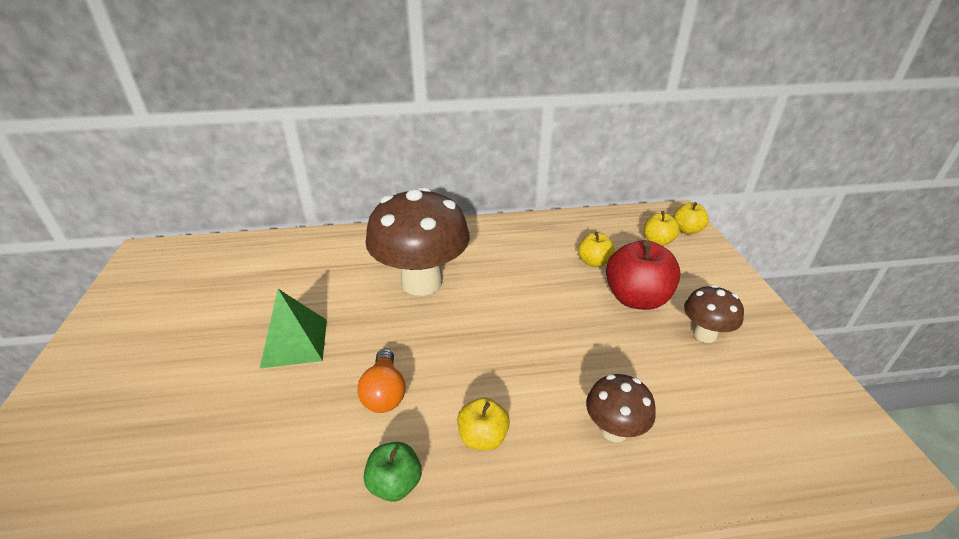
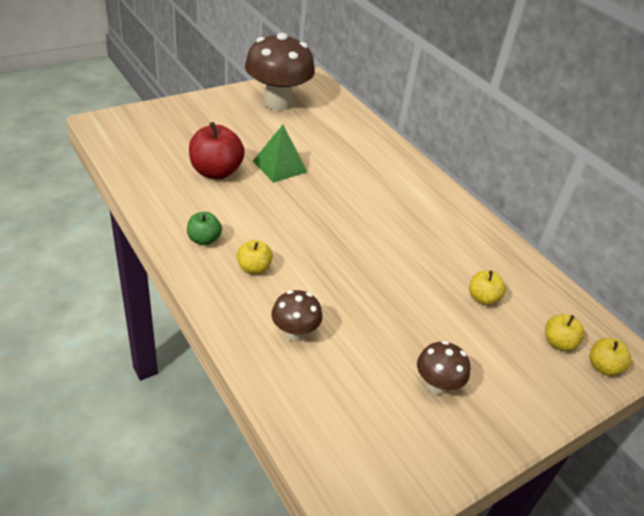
camera: 60 degrees right, 5 degrees up
orange light bulb [357,348,405,413] -> none
brown mushroom [365,187,470,296] -> brown mushroom moved to [245,33,315,110]
red apple [606,240,681,310] -> red apple moved to [189,122,245,179]

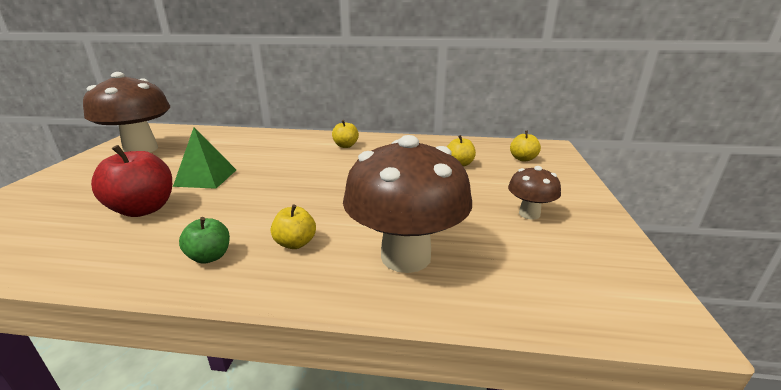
camera: 45 degrees left, 15 degrees down
brown mushroom [272,290,322,342] -> brown mushroom [343,135,472,273], size x2.04
yellow apple [590,338,631,376] -> yellow apple moved to [332,120,359,148]

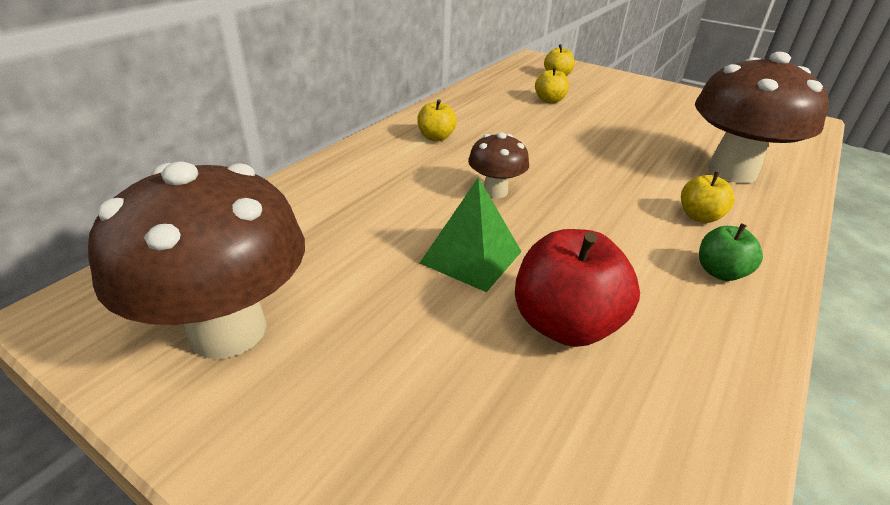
camera: 65 degrees left, 10 degrees up
brown mushroom [508,166,561,220] -> brown mushroom moved to [468,132,529,198]

